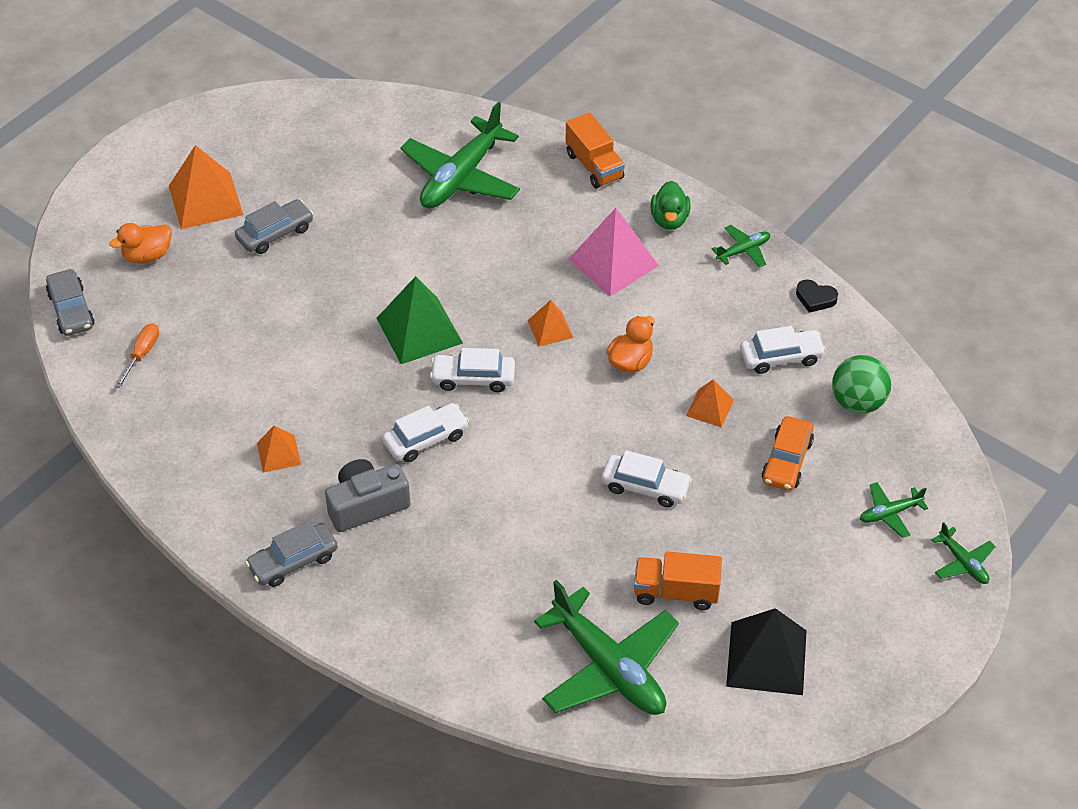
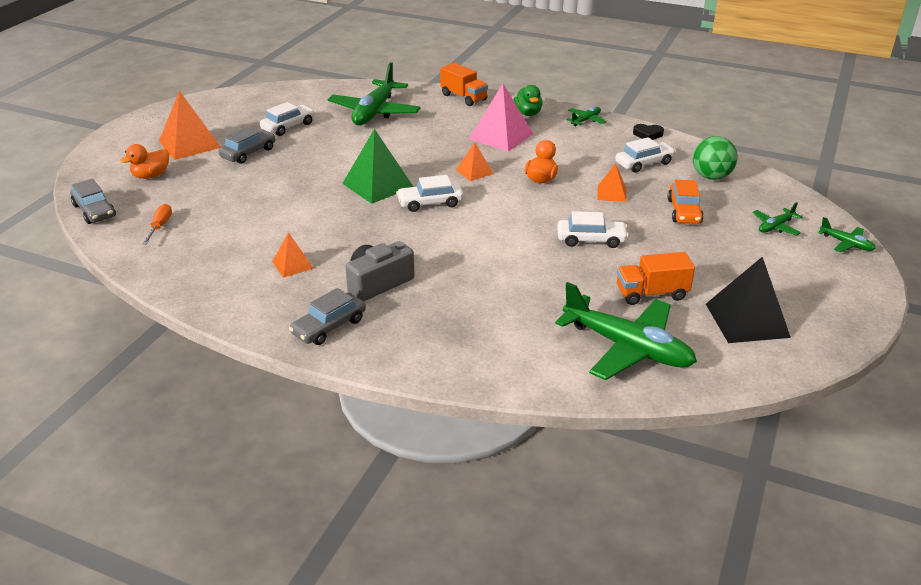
camera: 15 degrees left, 15 degrees down
white car [382,403,469,462] -> white car moved to [260,102,315,136]

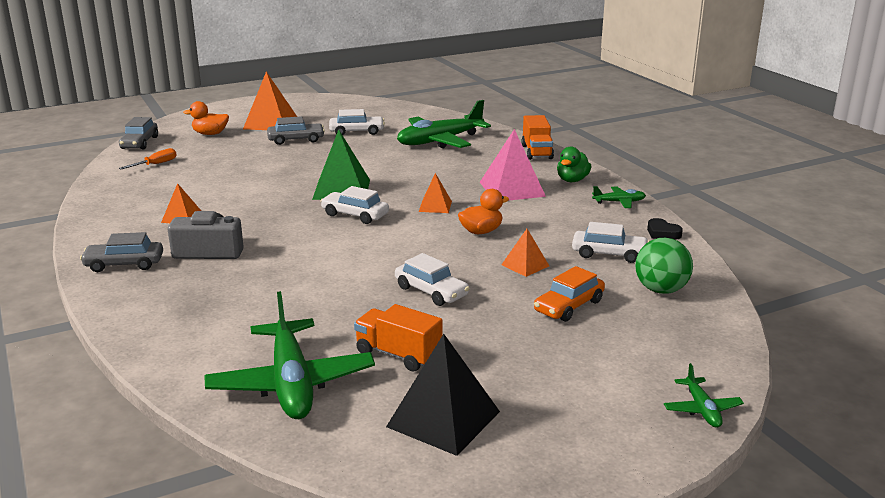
camera: 40 degrees right, 10 degrees down
green plane [752,202,802,236] -> none

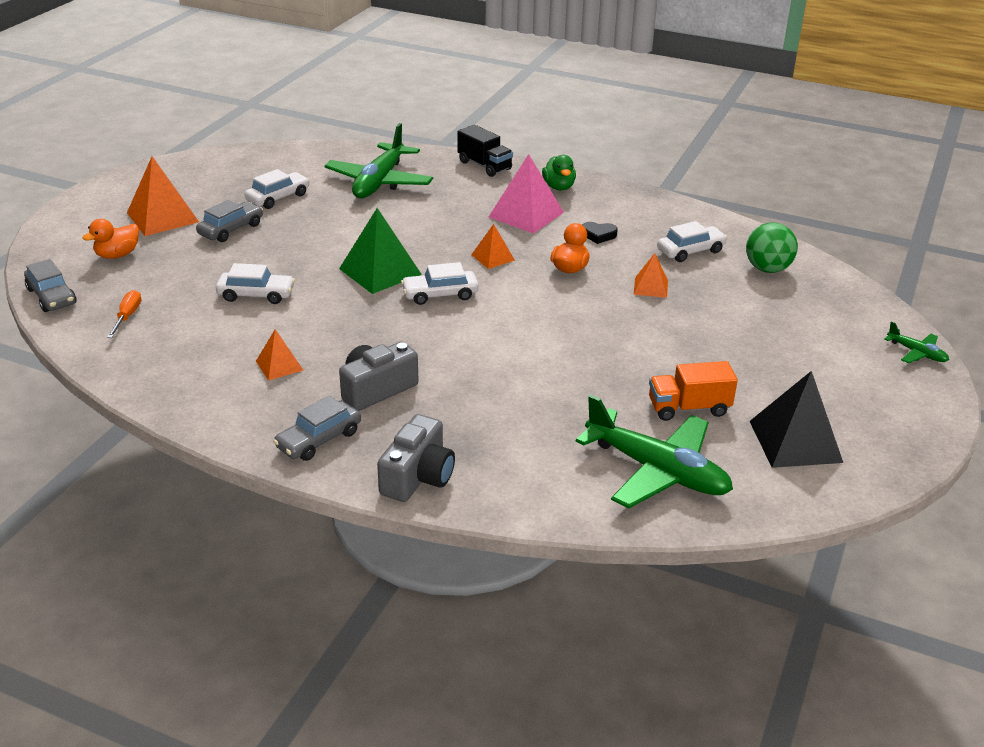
camera: 40 degrees left, 10 degrees up
white car [395,253,470,306] -> white car moved to [216,263,295,304]
orange truck [522,115,554,160] -> black truck [458,125,513,177]
orange car [534,266,605,322] -> none
green plane [592,186,646,208] -> none
black heart [647,218,683,240] -> black heart moved to [582,222,618,244]
none -> grey camera [377,414,455,502]

